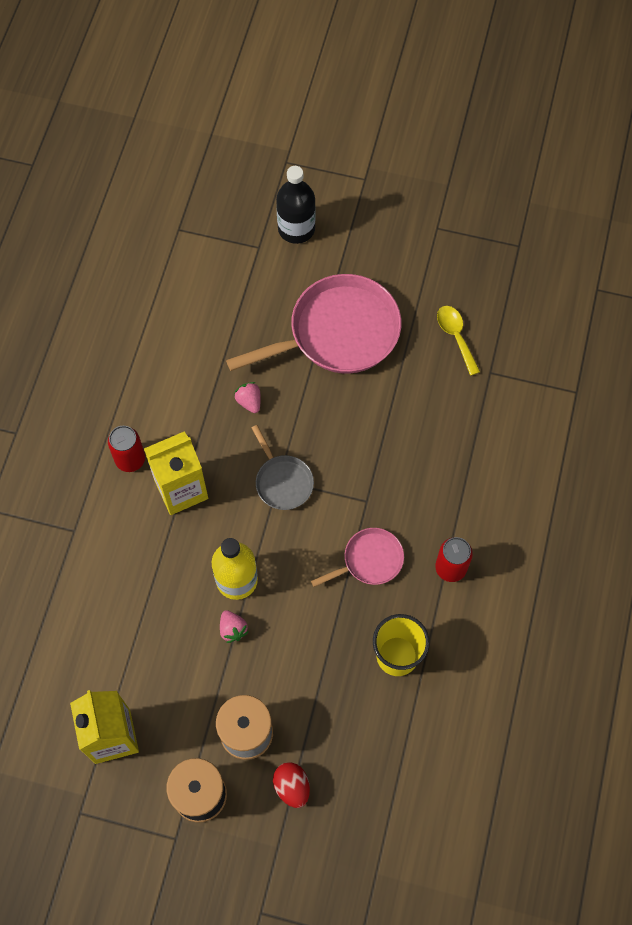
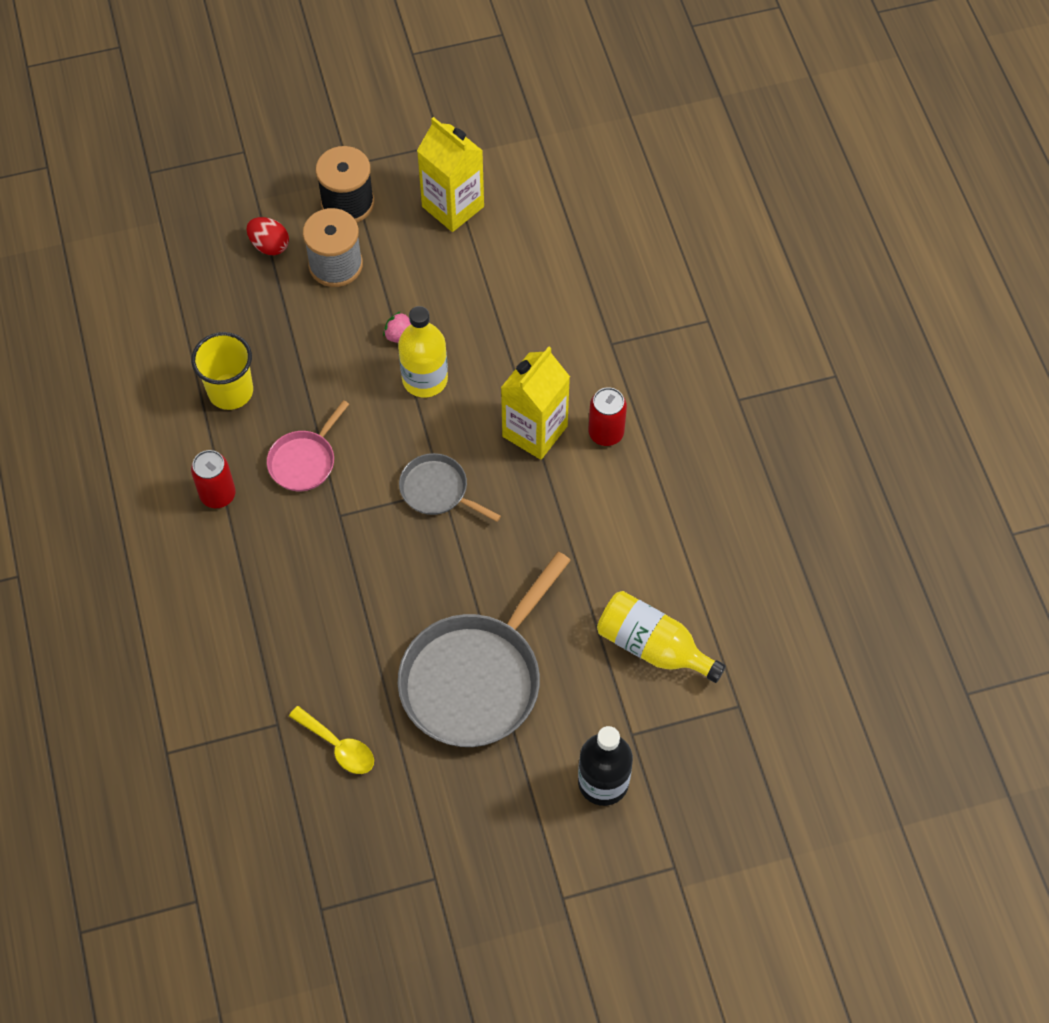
camera: 150 degrees right, 5 degrees down
pink pan [226,274,401,373] -> grey pan [398,552,571,747]
pink strawberry [234,382,261,413] -> none
none -> yellow bottle [597,591,726,683]

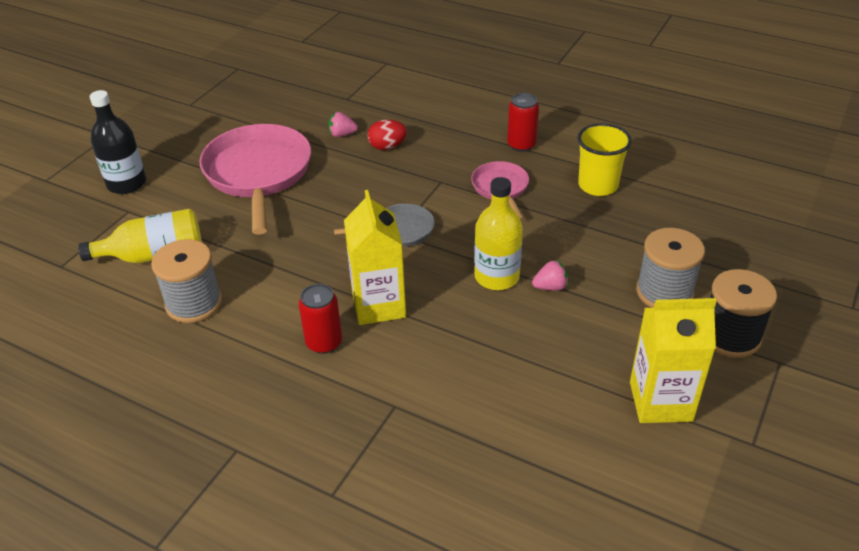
camera: 135 degrees right, 20 degrees down
red egg [246,217,289,255] -> red egg moved to [367,120,407,150]
yellow spoon [289,706,374,774] -> none
grey pan [398,552,571,747] -> pink pan [199,124,311,235]
none -> grey spool [151,239,222,323]
none -> pink strawberry [328,112,358,137]

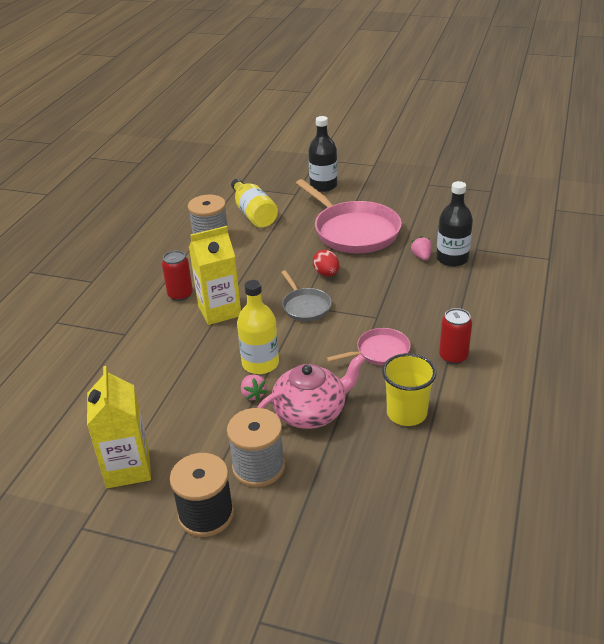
camera: 80 degrees right, 5 degrees down
pink pan [199,124,311,235] -> pink pan turned 75 degrees clockwise [296,179,402,253]
red egg [367,120,407,150] -> red egg moved to [313,249,339,277]
none -> pink teapot [257,354,366,429]
none -> black bottle [436,181,473,267]

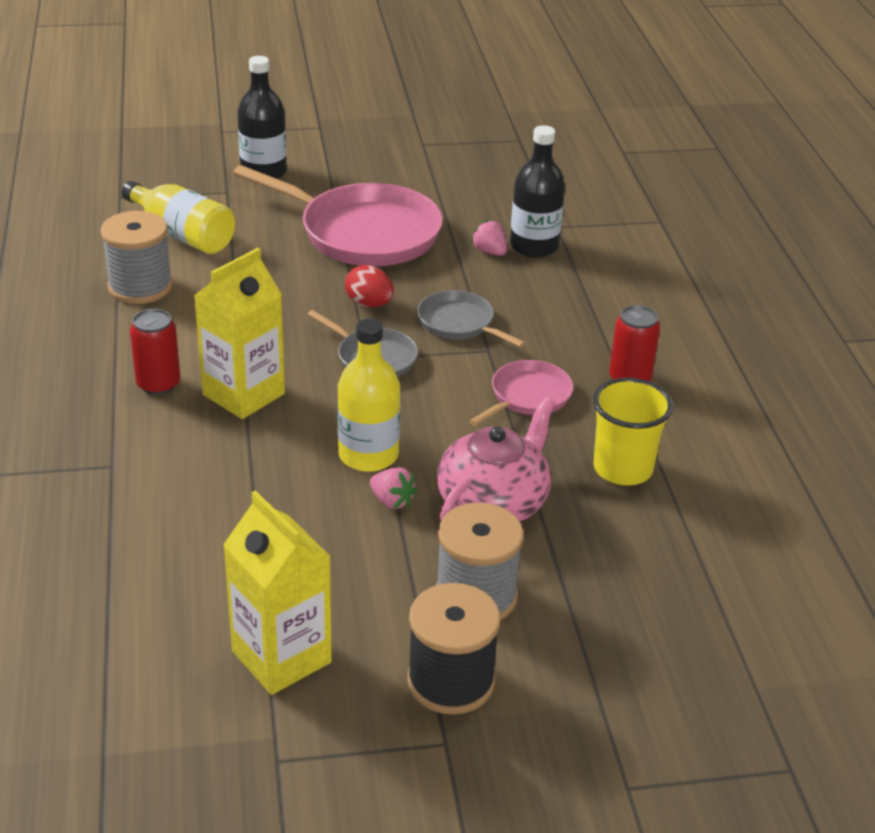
camera: 30 degrees left, 0 degrees up
none -> grey pan [417,290,526,347]

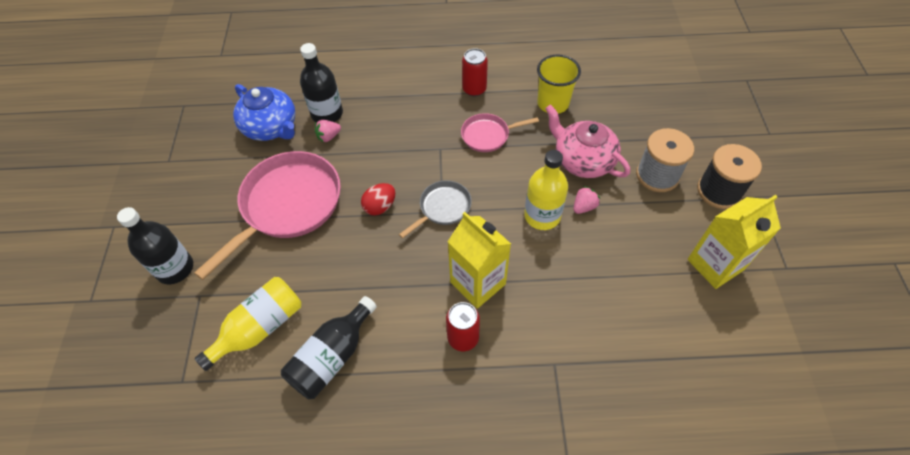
camera: 80 degrees left, 20 degrees up
grey spool [101,211,173,304] -> black bottle [281,296,377,399]
grey pan [417,290,526,347] -> none
pink pan [469,360,573,426] -> pink pan turned 60 degrees counterclockwise [461,113,539,152]
none -> blue teapot [233,84,296,141]

